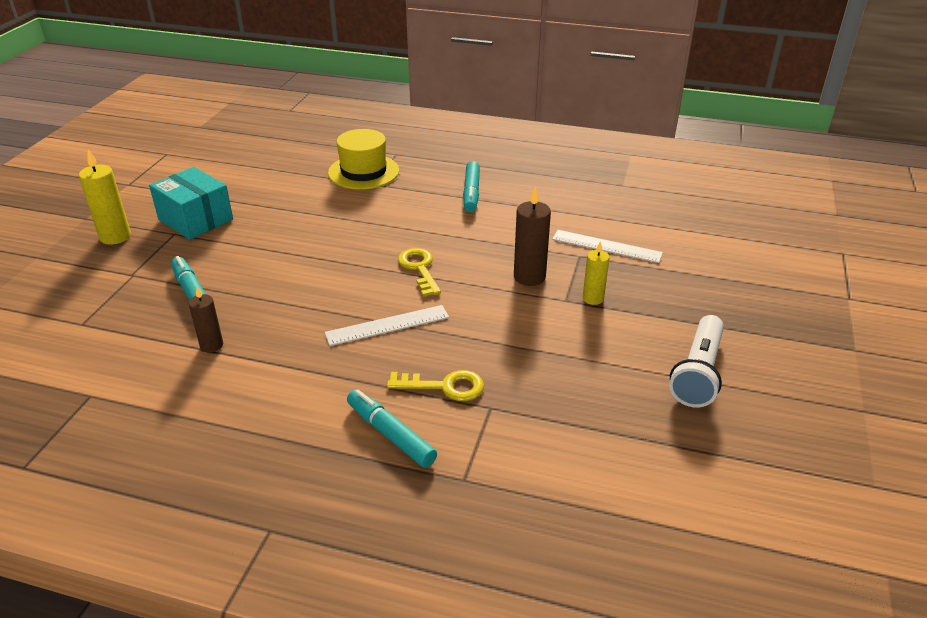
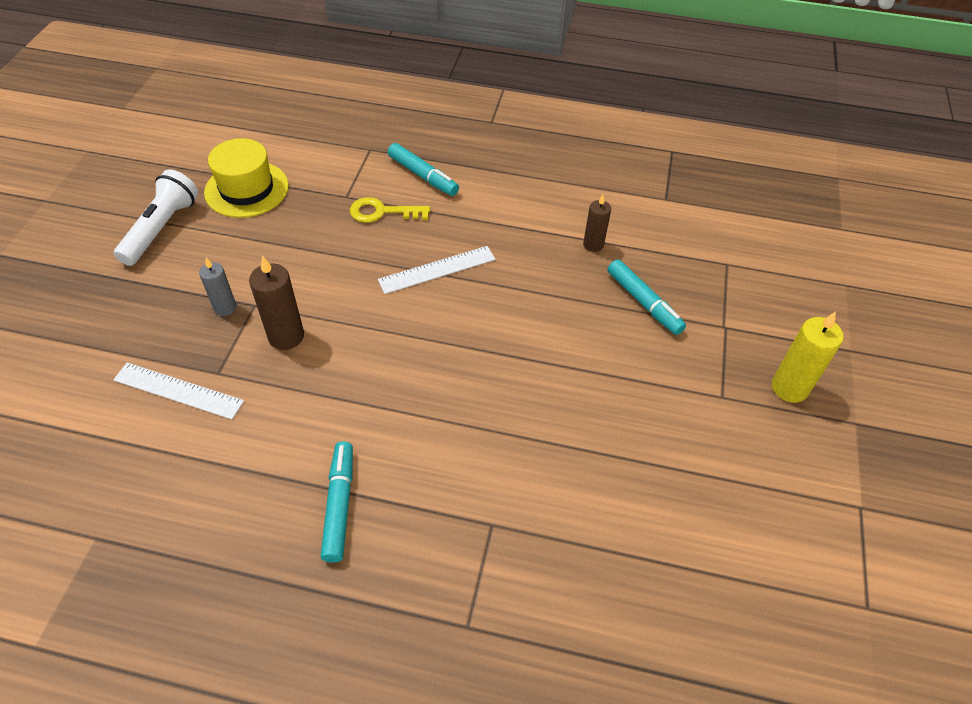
camera: 175 degrees right, 15 degrees up
turquoise box [149,167,233,240] -> none
yellow hat [328,129,399,190] -> yellow hat moved to [204,138,289,218]
yellow key [398,248,441,297] -> none
yellow candle [583,242,610,305] -> grey candle [199,258,236,316]

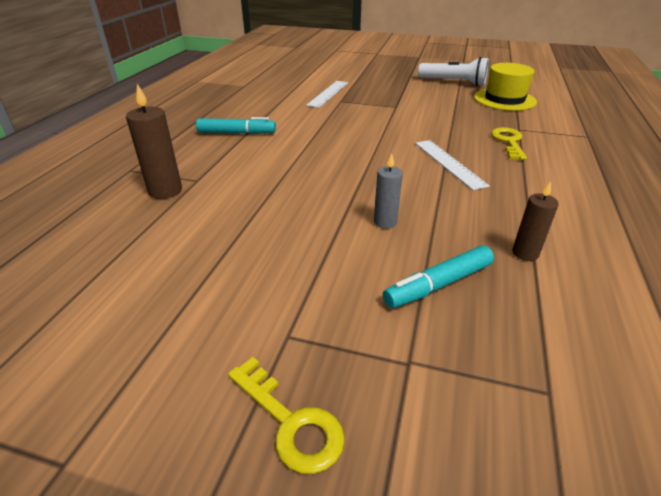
camera: 95 degrees right, 15 degrees down
grey candle [199,258,236,316] -> grey candle moved to [374,154,403,229]
brown candle [249,255,304,350] -> brown candle moved to [126,84,182,199]
turquoise marker [388,143,459,196] -> none
yellow candle [772,311,844,403] -> yellow key [228,357,345,474]

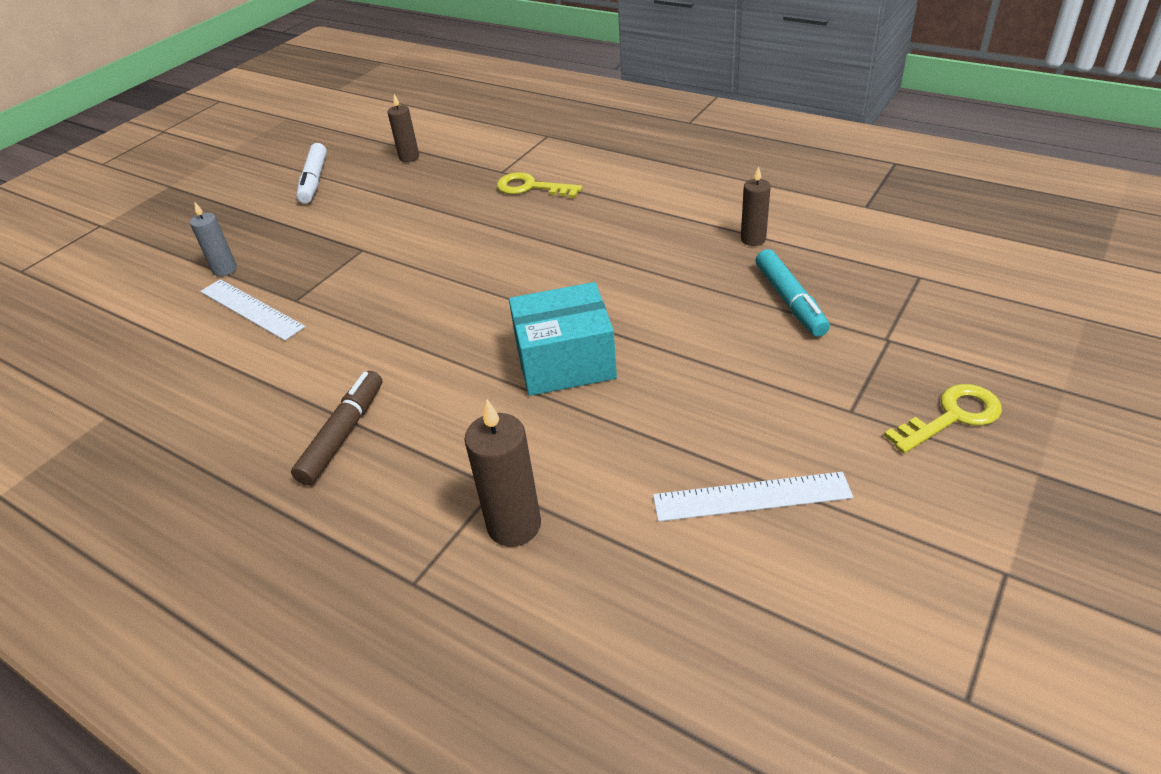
camera: 70 degrees left, 5 degrees up
turquoise marker [196,117,276,134] -> brown marker [291,371,382,485]
grey candle [374,154,403,229] -> grey candle moved to [190,201,237,276]
white ruler [415,140,490,190] -> white ruler moved to [653,472,853,522]
white flashlight [418,57,489,86] -> white marker [297,143,327,203]
yellow hat [474,63,537,111] -> brown candle [388,94,419,162]
none -> turquoise box [509,282,617,396]

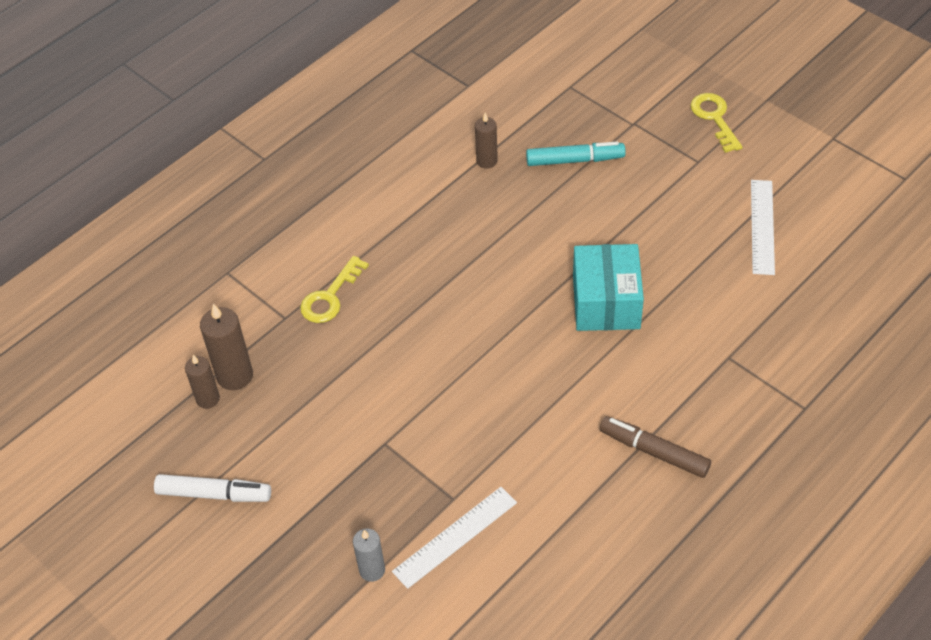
camera: 80 degrees left, 10 degrees up
brown candle [464,399,541,547] -> brown candle moved to [200,303,253,390]

